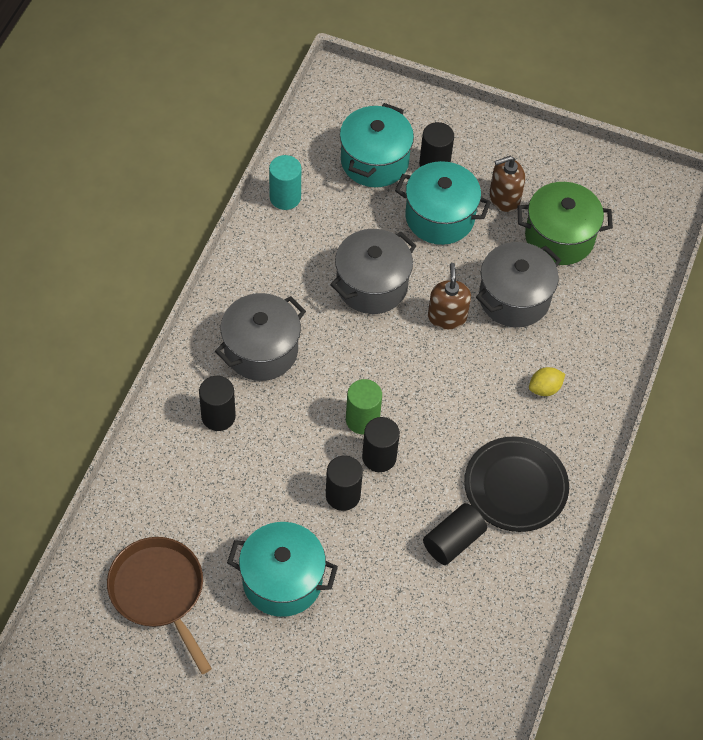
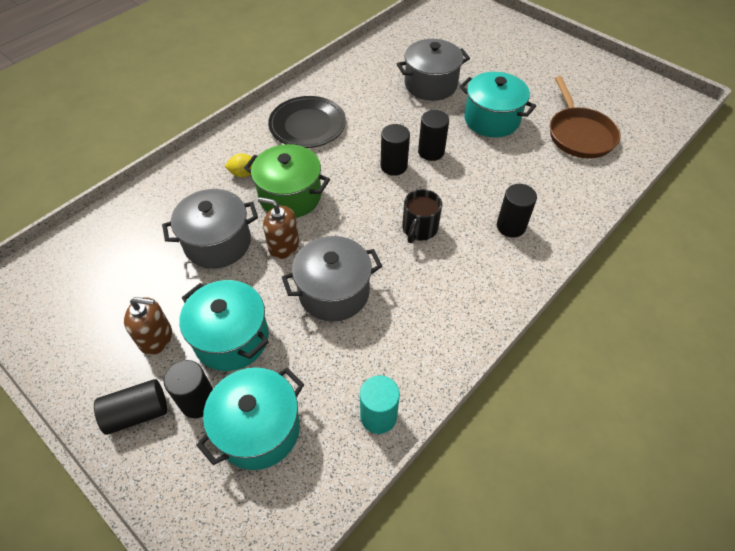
camera: 155 degrees left, 5 degrees down
grey pot [215,293,306,381] -> grey pot moved to [397,39,470,101]
green cylinder [346,379,382,434] -> none
black cylinder [423,503,487,565] -> black cylinder moved to [94,379,167,435]
brown soap dispenser [428,263,471,329] -> brown soap dispenser turned 90 degrees clockwise [258,197,299,259]
green pot [517,182,613,265] -> green pot moved to [244,144,330,218]
none -> black mug [402,189,442,243]

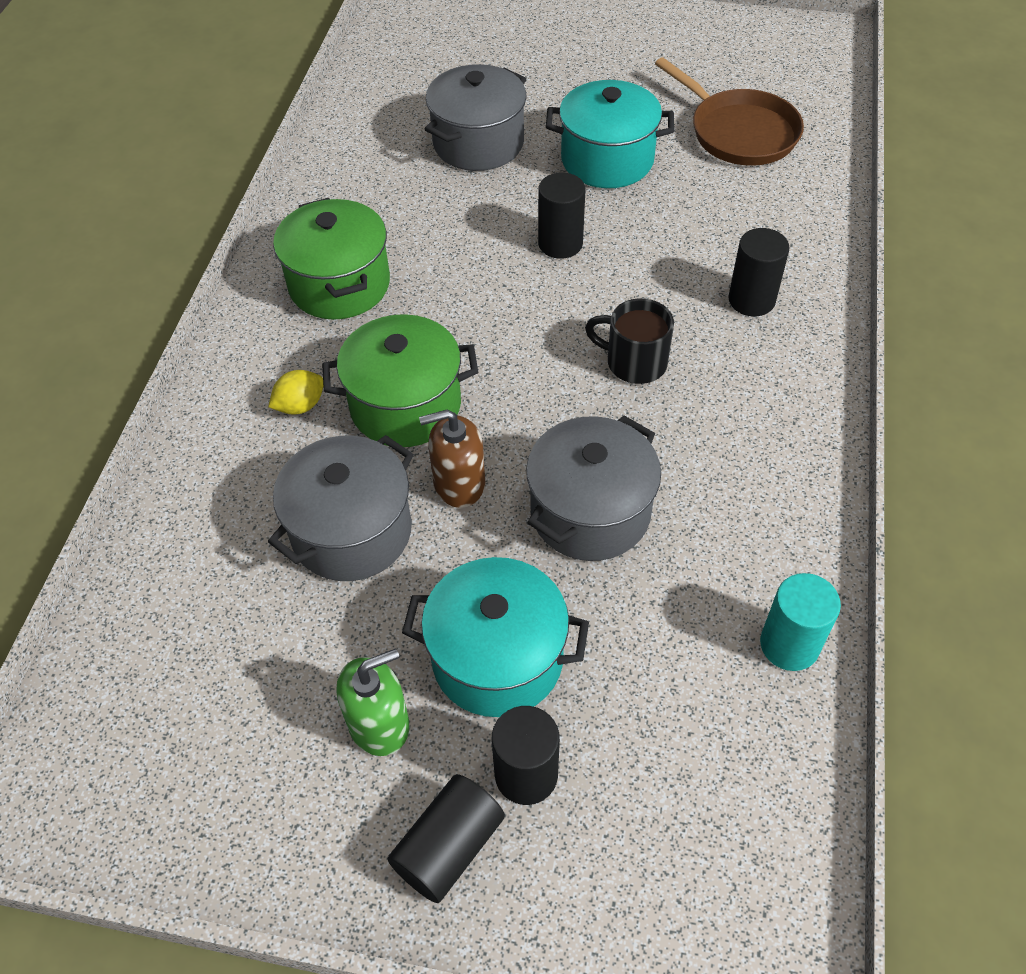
camera: 30 degrees left, 0 degrees up
brown soap dispenser [124,297,172,355] -> green soap dispenser [336,649,410,756]
turquoise pot [196,367,304,470] -> none
black plate [268,96,346,148] -> green pot [273,198,390,320]
black cylinder [381,124,410,176] -> none
black mug [402,189,442,243] -> black mug turned 120 degrees clockwise [585,298,674,384]

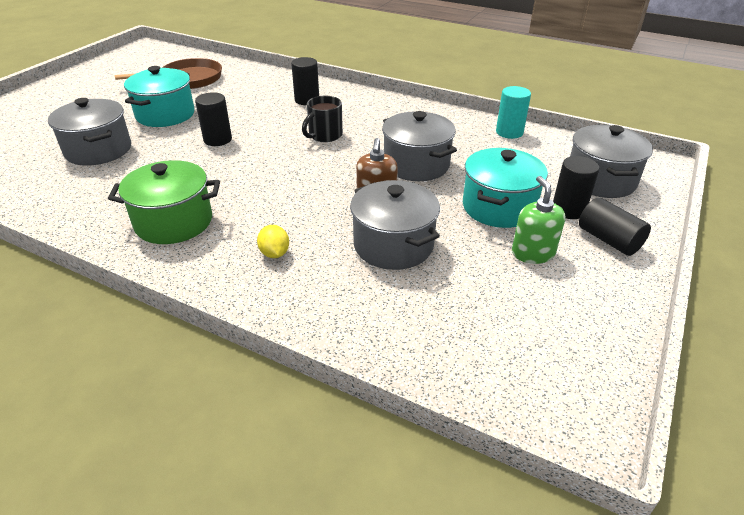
camera: 75 degrees left, 15 degrees down
green pot [322,314,478,447] -> none
none -> grey pot [570,125,653,198]

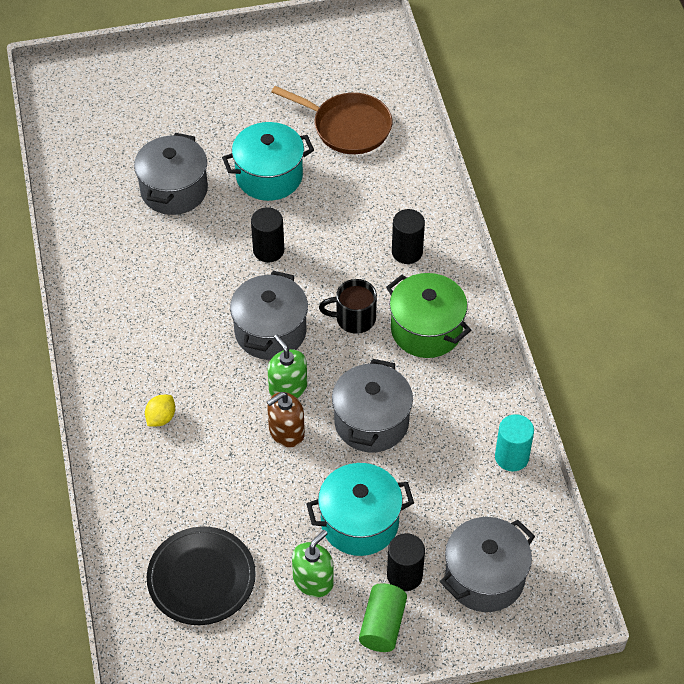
camera: 50 degrees right, 15 degrees up
green pot [108,160,220,244] -> green pot moved to [386,273,471,358]
grey pot [350,180,440,270] -> grey pot moved to [230,271,308,360]
black cylinder [579,197,651,256] -> green cylinder [359,583,407,652]
none -> black plate [147,527,256,625]
none -> green soap dispenser [268,335,307,398]

